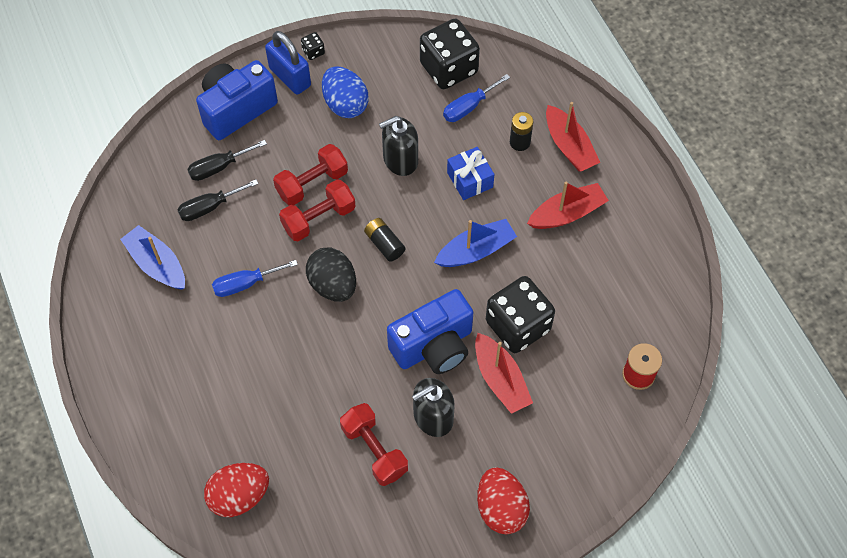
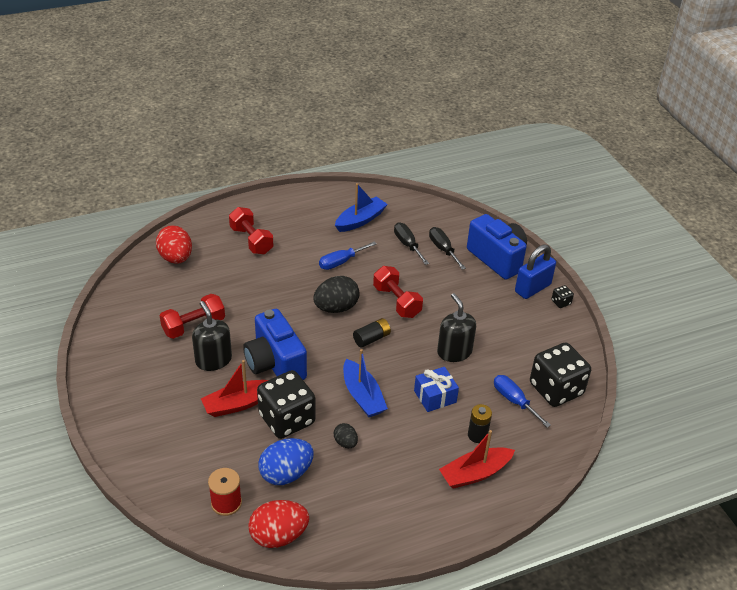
camera: 90 degrees right, 20 degrees down
blue screwdriver [212,260,298,297] -> blue screwdriver turned 105 degrees counterclockwise [319,241,377,270]
red dumbbell [273,144,348,206] -> red dumbbell moved to [229,207,273,254]
blue egg [322,66,369,118] -> blue egg moved to [259,438,314,485]
red egg [477,467,530,534] -> red egg moved to [248,500,309,548]
red boat [527,182,609,229] -> none
none -> black egg [334,423,358,448]

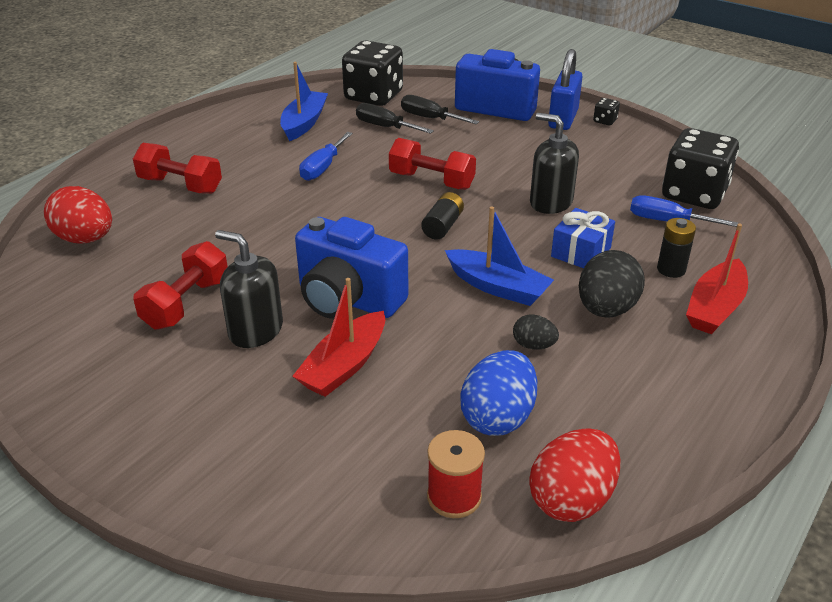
camera: 30 degrees left, 5 degrees down
black dice [257,370,315,439] -> black dice moved to [342,40,403,106]
black egg [313,276,359,313] -> black egg moved to [579,250,645,318]

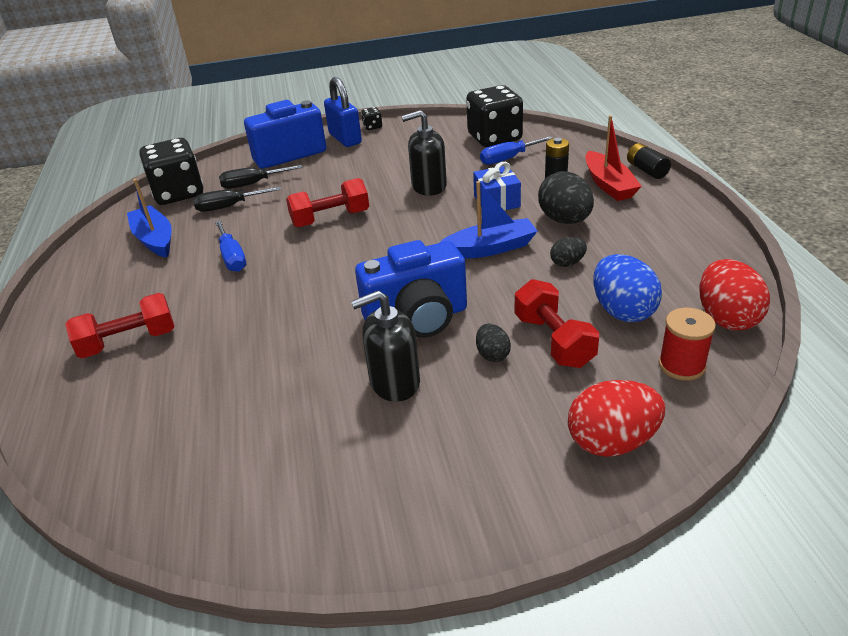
camera: 45 degrees left, 0 degrees up
red egg [44,186,112,244] -> red egg moved to [568,380,665,457]
red dumbbell [133,241,228,330] -> red dumbbell moved to [515,279,599,368]
red boat [293,278,385,397] -> black egg [476,324,511,362]
black battery [421,192,464,240] -> black battery moved to [627,143,671,179]

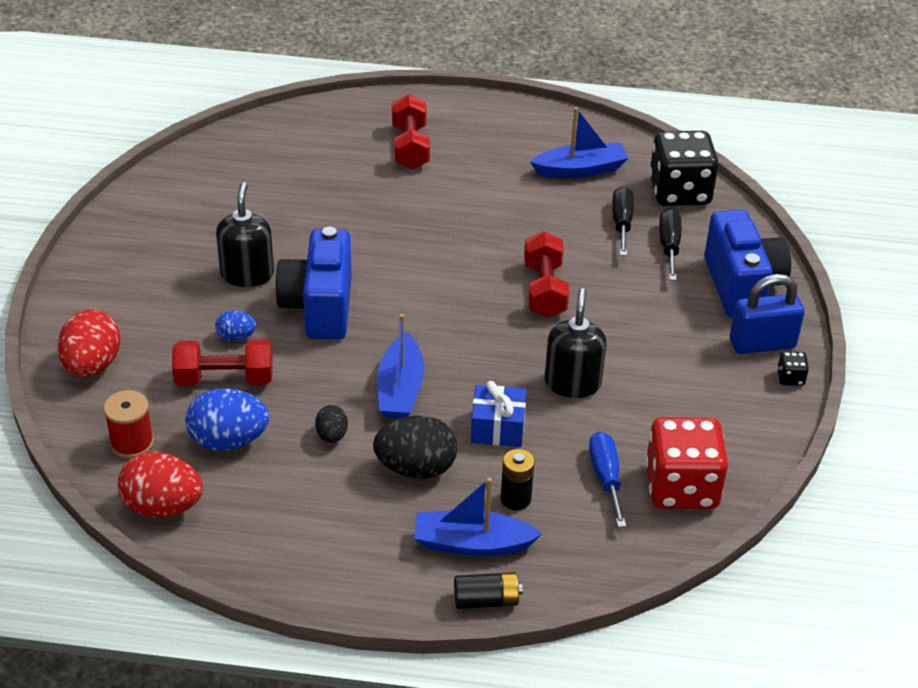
camera: 105 degrees right, 5 degrees up
blue screwdriver [215,220,246,272] -> none
black dice [466,85,523,147] -> red dice [646,417,728,509]
black egg [476,324,511,362] -> blue egg [215,310,256,341]
red boat [586,115,642,201] -> blue boat [414,478,542,556]

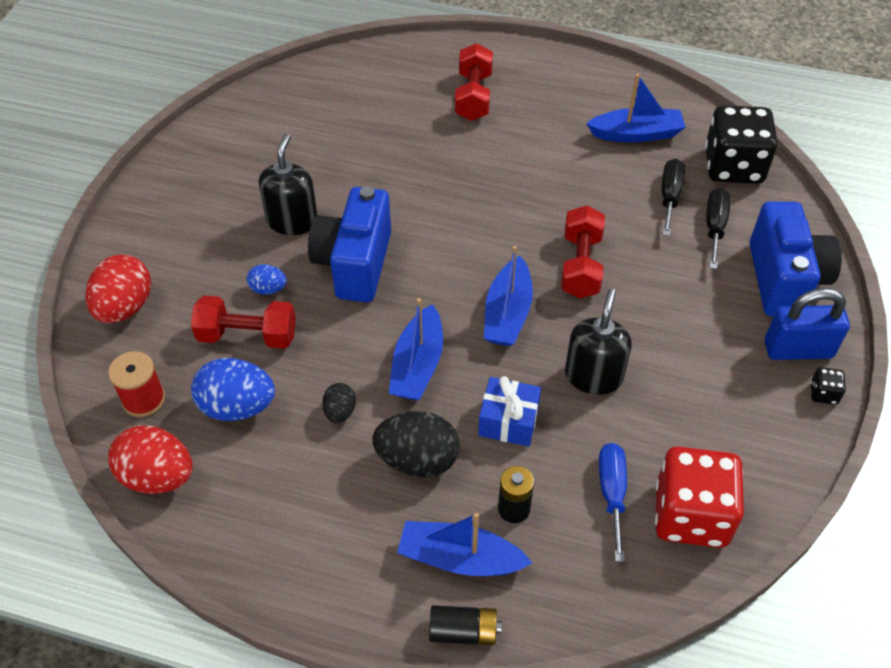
camera: 10 degrees right, 10 degrees up
none -> blue boat [484,246,533,346]

